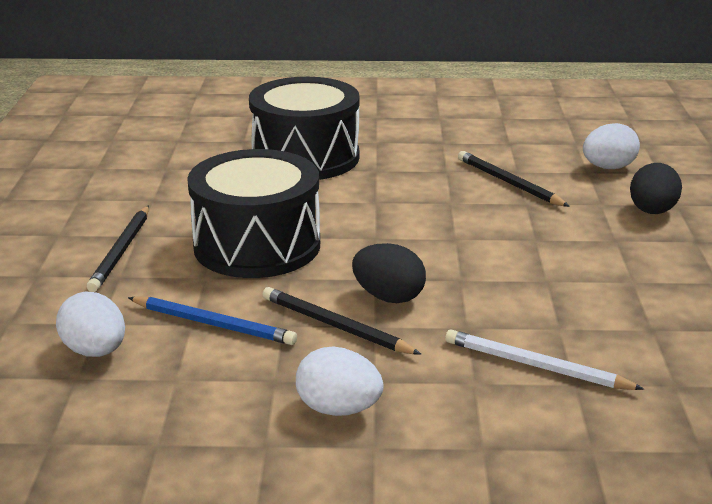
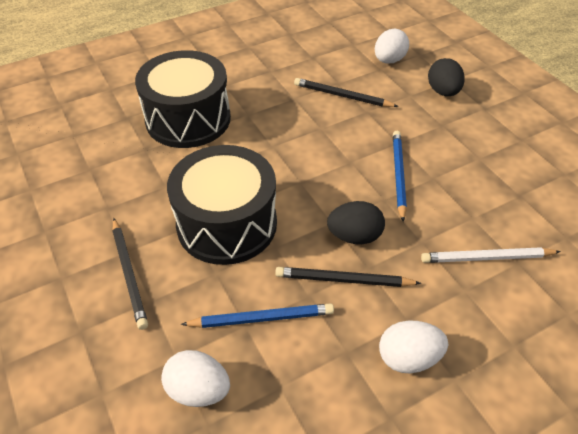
camera: 30 degrees left, 20 degrees up
none -> blue pencil [393,131,407,222]

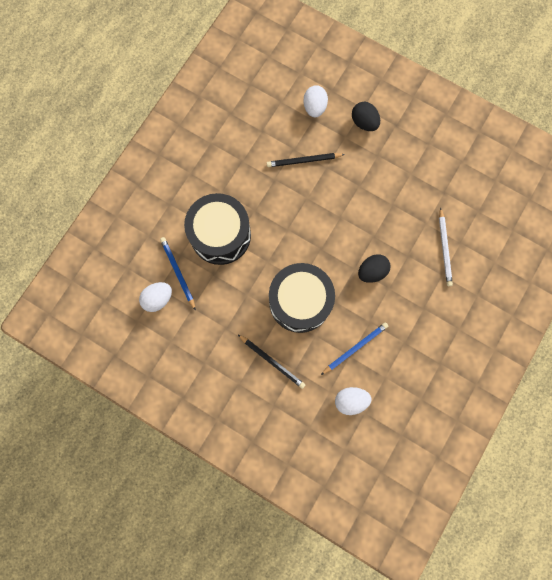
camera: 30 degrees left, 30 degrees up
black pencil [275,267,421,287] -> none
white egg [379,320,448,373] -> white egg moved to [139,282,172,312]
blue pencil [393,131,407,222] -> blue pencil moved to [160,237,196,311]
white pencil [421,247,561,263] -> white pencil turned 60 degrees counterclockwise [439,207,453,286]

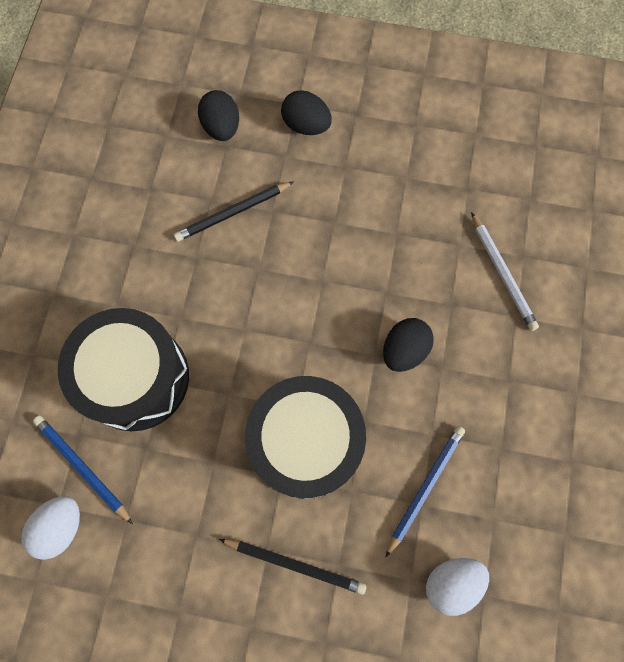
camera: 20 degrees left, 5 degrees down
white egg [303,85,328,117] -> black egg [198,90,239,141]

